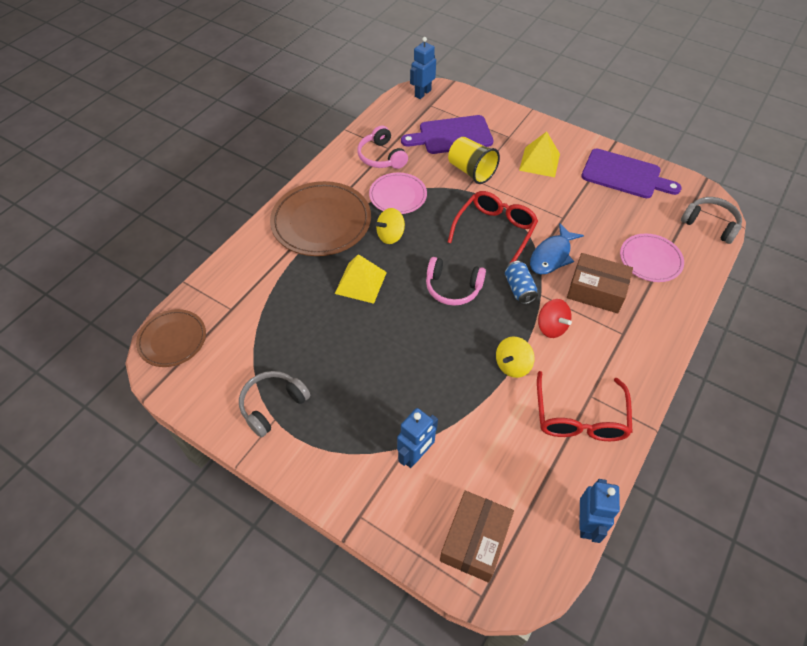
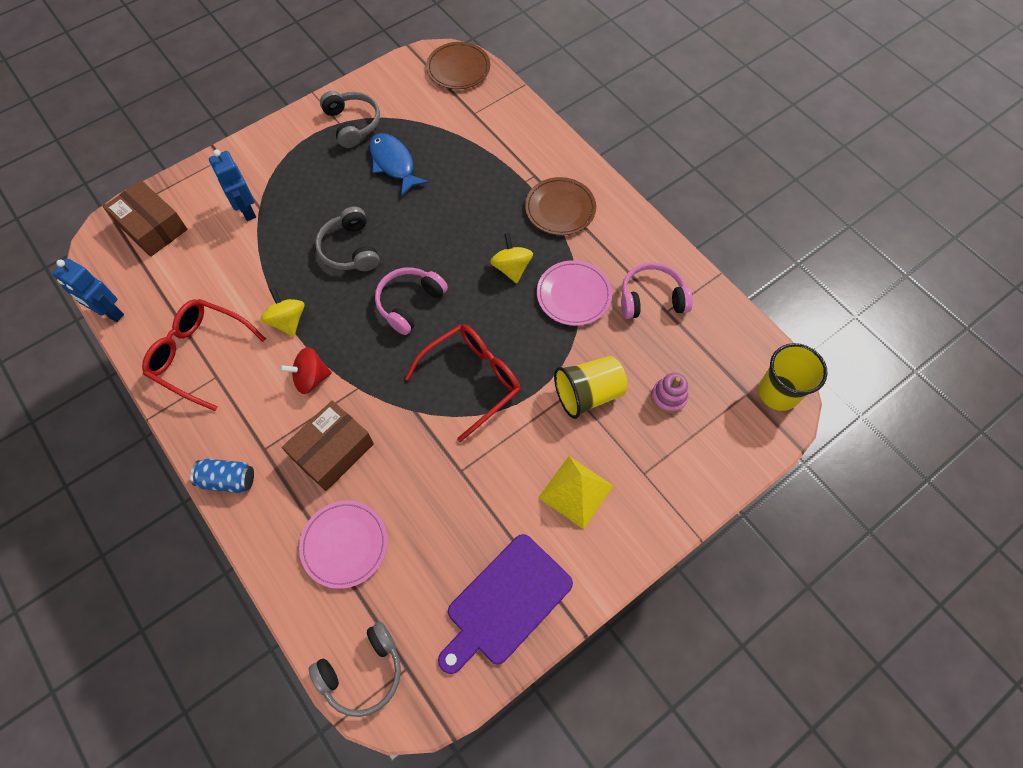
camera: 110 degrees right, 10 degrees up
brown plate [270,181,371,256] -> brown plate [525,177,596,235], size x0.60
yellow pyramid [335,254,387,304] -> none
purple cutting board [401,115,493,154] -> pink stacking toy [651,373,688,413]
blue robot [410,37,436,99] -> yellow cup [759,343,827,411]
red glasses [447,191,538,264] -> red glasses turned 90 degrees counterclockwise [405,324,521,442]
blue can [505,261,538,304] -> blue can moved to [190,459,254,493]
blue fish [530,223,584,274] -> blue fish moved to [370,133,429,197]
none -> grey headphones [315,207,379,271]

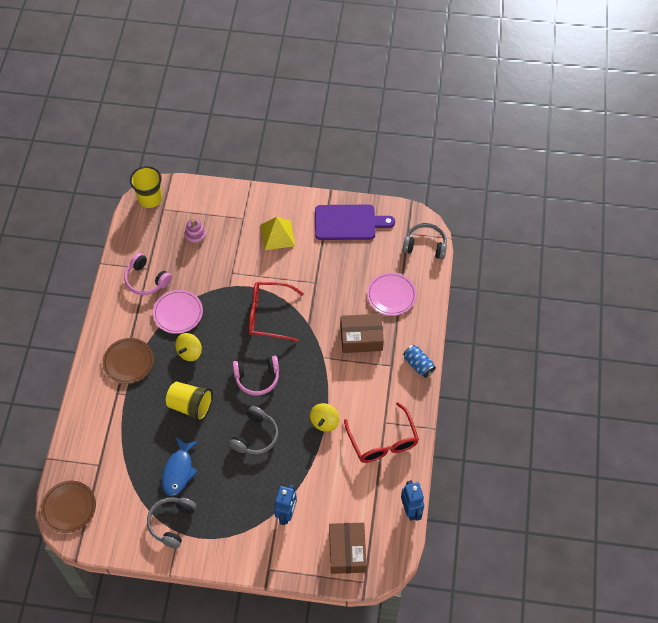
camera: 135 degrees left, 5 degrees down
red spinning top [280,347,332,394] -> none
yellow cup [554,356,627,419] -> yellow cup moved to [166,381,213,422]

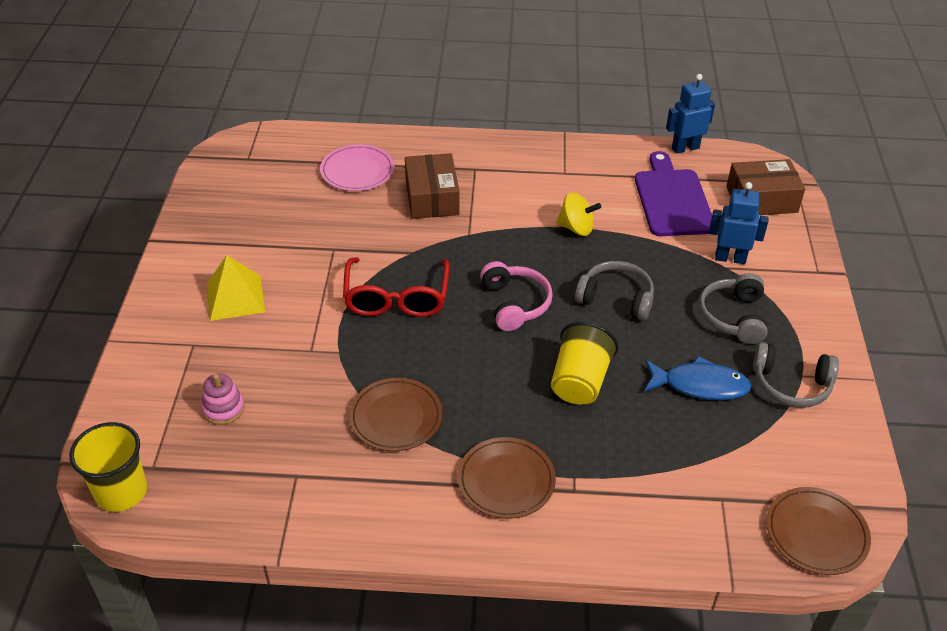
camera: 95 degrees left, 15 degrees down
pink headphones [124,253,172,295] -> none
pink plate [153,290,203,334] -> brown plate [349,378,443,451]
yellow spinning top [175,333,202,361] -> none
purple cutting board [315,205,395,240] -> purple cutting board moved to [635,151,712,236]
red glasses [344,402,419,463] -> none
grey headphones [403,223,447,260] -> grey headphones moved to [698,273,768,344]
blue can [403,345,436,378] -> none

